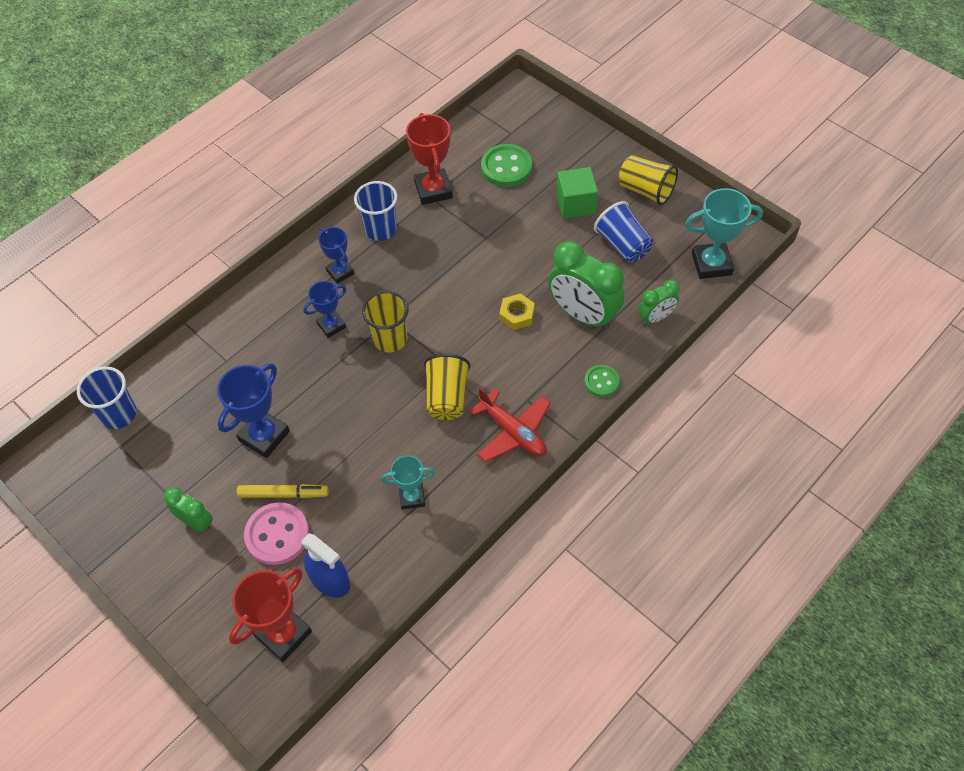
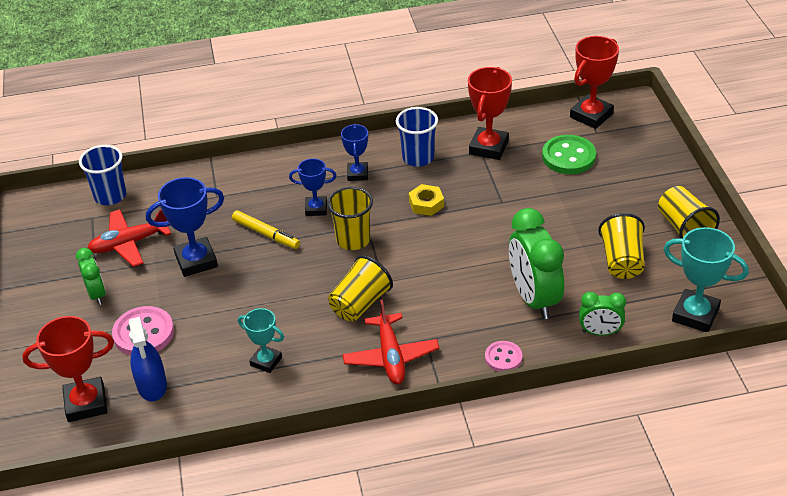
camera: 35 degrees right, 15 degrees down
yellow marker [237,484,329,498] -> yellow marker moved to [232,210,300,249]
yellow nut [499,293,535,330] -> yellow nut moved to [409,184,444,216]
green cube [556,167,598,219] -> none
green button [584,365,620,397] -> pink button [485,341,522,372]
blue cup [594,201,653,262] -> yellow cup [598,213,645,279]
none -> red plane [88,209,171,267]
none -> red trophy [570,36,619,129]

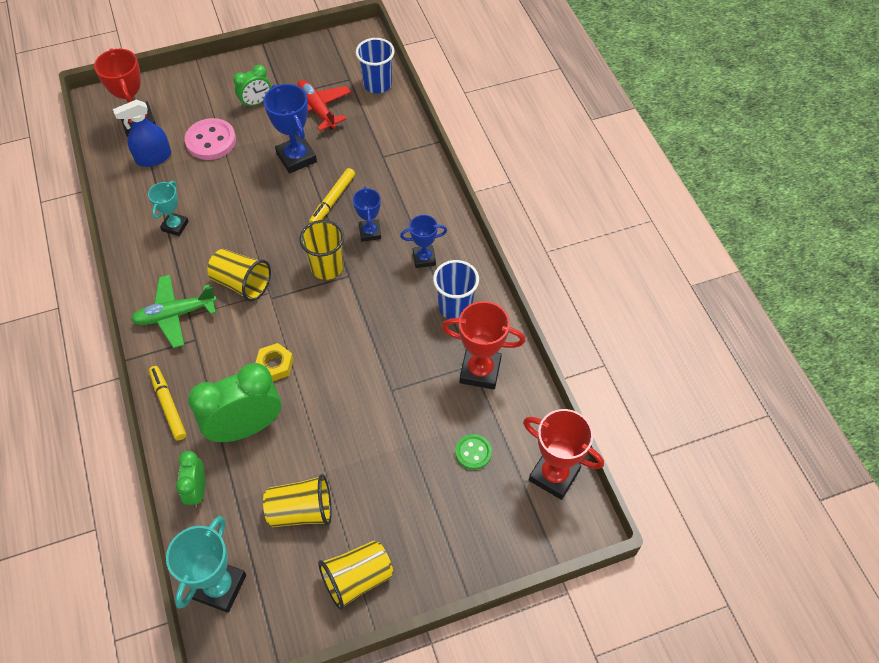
camera: 80 degrees right, 15 degrees up
red plane [342,299,439,384] -> green plane [131,275,217,348]
yellow nut [409,184,444,216] -> yellow nut moved to [256,343,294,381]
pink button [485,341,522,372] -> yellow marker [149,366,186,440]
green button [542,135,596,174] -> green button [455,434,492,470], size x0.60

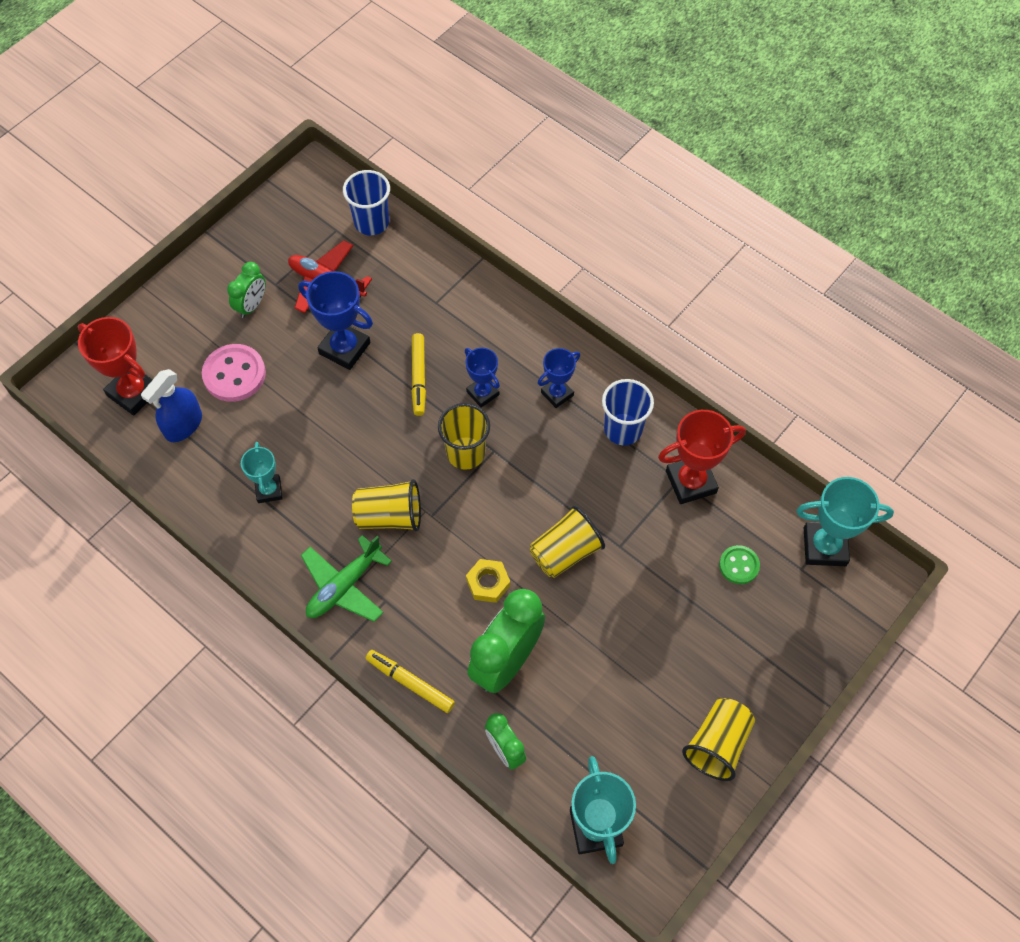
camera: 30 degrees left, 5 degrees up
yellow cup [263,474,332,527] -> yellow cup moved to [530,506,605,578]
red trophy [523,409,604,500] -> turquoise trophy [796,477,894,566]

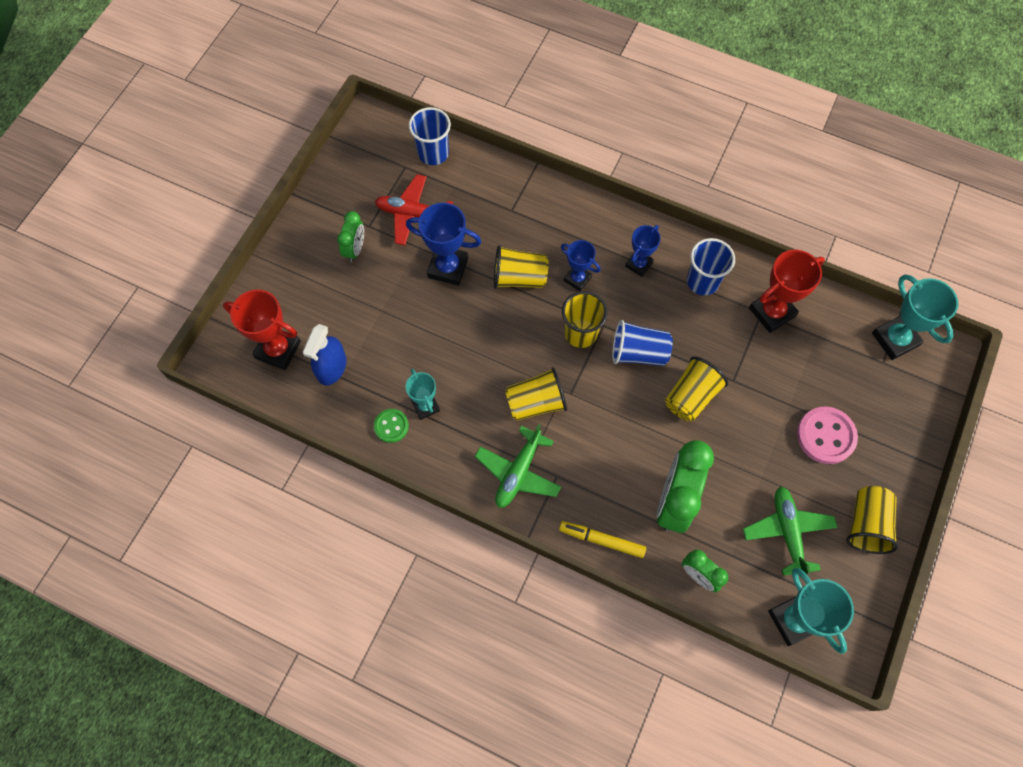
camera: 15 degrees left, 5 degrees up
pink button [202,344,266,402] -> pink button moved to [797,407,858,464]
yellow marker [412,333,426,416] -> yellow cup [494,245,549,289]
yellow nut [466,559,510,603] -> none
green button [719,545,760,584] -> green button moved to [374,409,409,443]
turquoise trophy [796,477,894,566] -> turquoise trophy turned 75 degrees clockwise [872,274,958,360]
none -> blue cup [612,320,673,366]
none -> green plane [743,486,838,577]

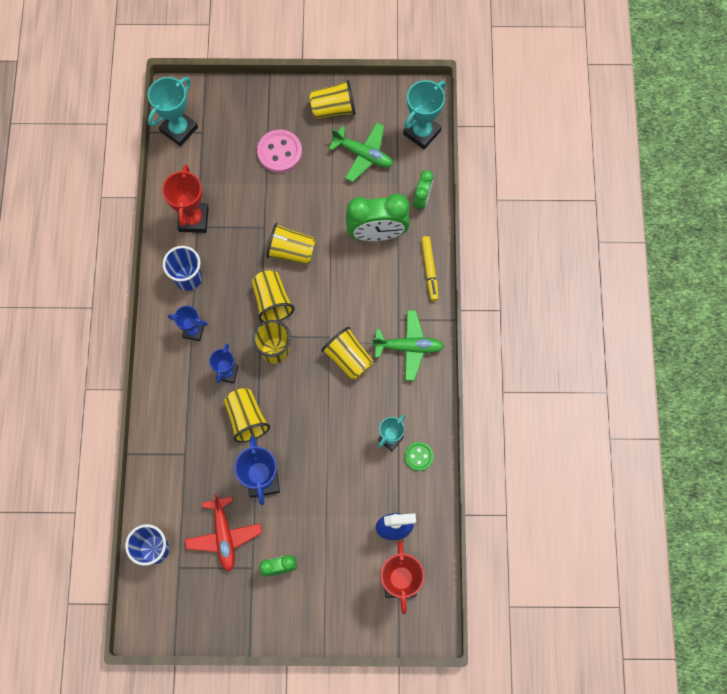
camera: 115 degrees left, 5 degrees up
blue cup [612,320,673,366] -> yellow cup [251,270,295,322]
green plane [743,486,838,577] -> green plane turned 120 degrees counterclockwise [329,122,393,182]
red trophy [749,250,825,333] -> red trophy turned 60 degrees clockwise [162,164,209,233]

